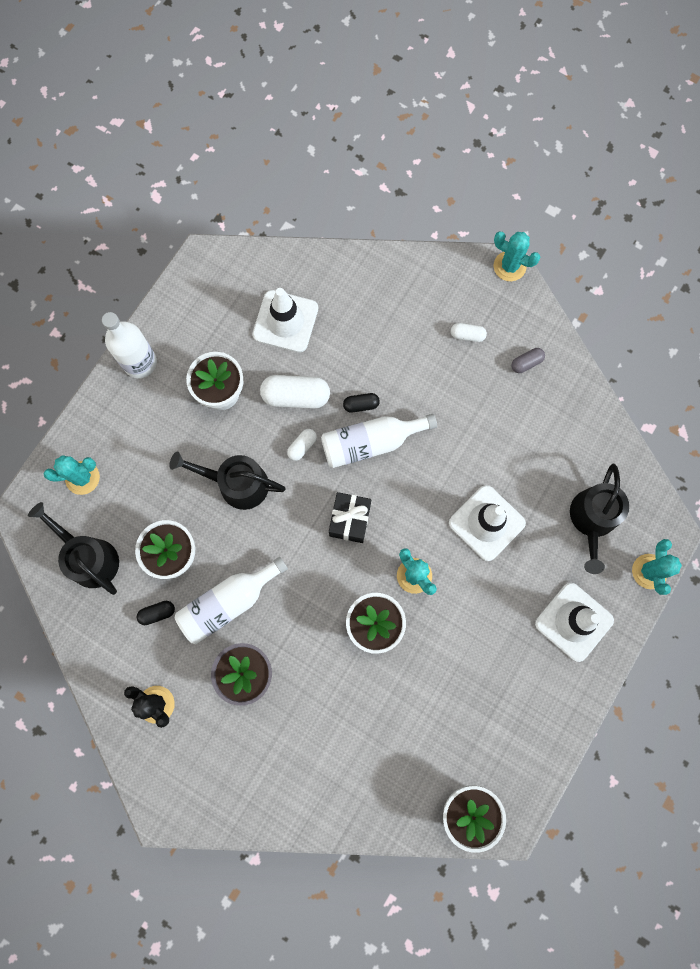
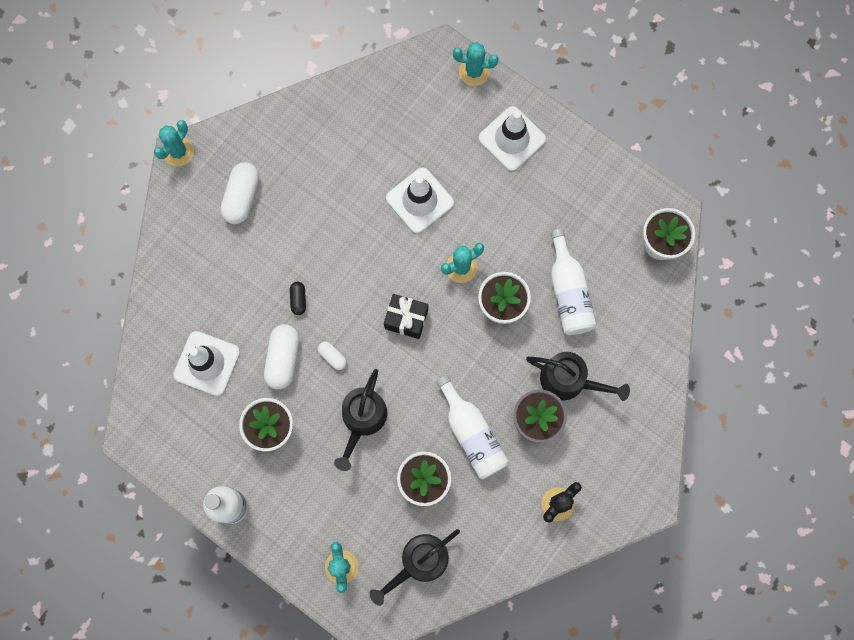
camera: 85 degrees left, 0 degrees up
black capsule [137,601,175,625] -> none
white bottle [321,414,437,468] -> white bottle moved to [551,229,596,335]
white capsule [451,323,487,342] -> white capsule [220,162,259,224], size x1.90
grey capsule [511,348,545,373] -> none
black watering can [570,464,629,574] -> black watering can moved to [526,352,630,401]

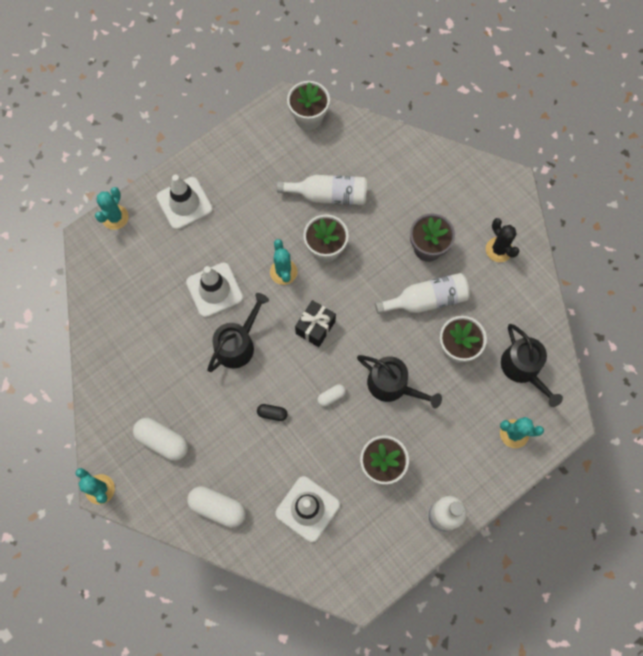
camera: 75 degrees left, 5 degrees down
white capsule [264,324,299,390] -> white capsule moved to [187,486,246,528]
black watering can [526,352,630,401] -> black watering can moved to [207,293,269,372]

